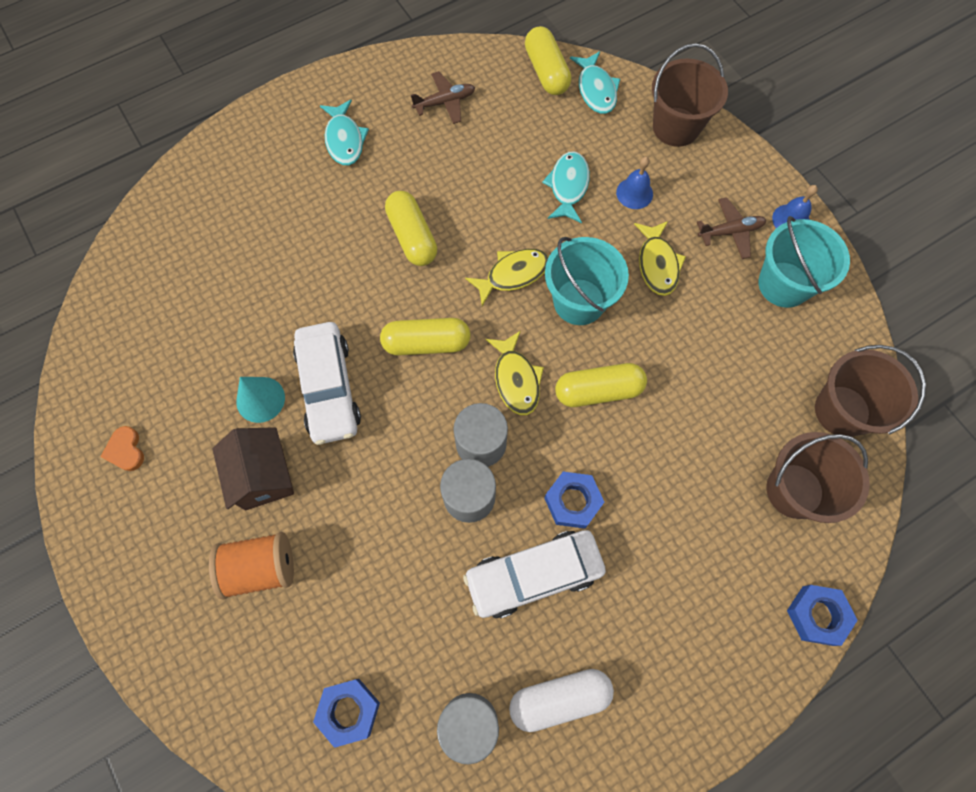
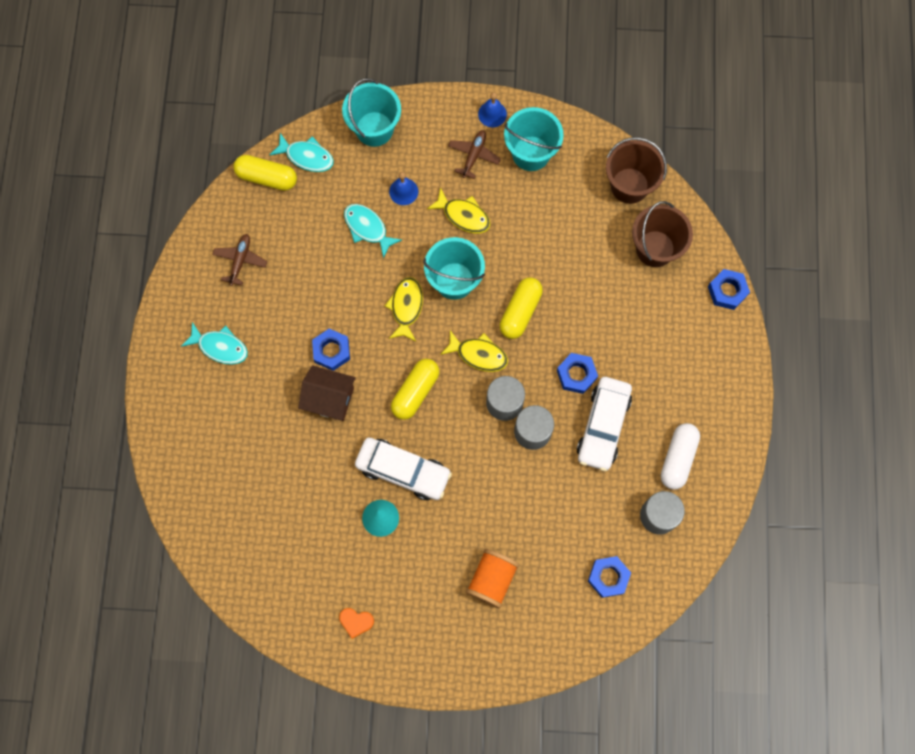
camera: 55 degrees left, 5 degrees up
brown house [212,427,294,510] -> brown house moved to [298,365,356,421]
yellow capsule [385,191,437,266] -> blue nut [312,329,350,371]
brown bucket [652,43,728,147] -> turquoise bucket [342,78,401,147]

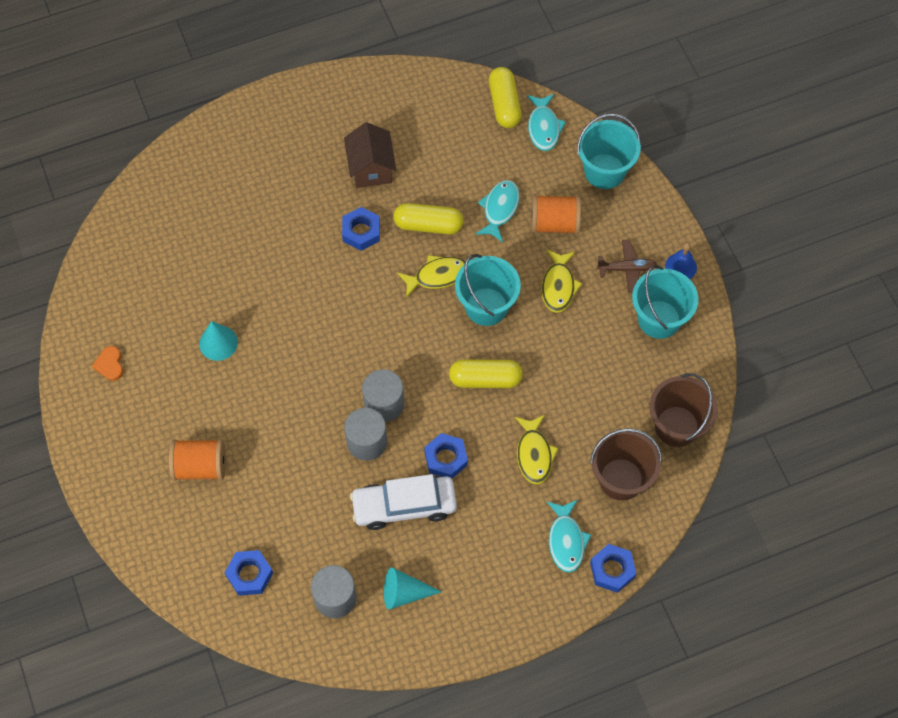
camera: 65 degrees right, 10 degrees down
turquoise fish [181,322,248,365] -> turquoise fish moved to [547,500,591,573]
brown plane [212,234,267,286] -> none
brown house [298,365,356,421] -> brown house moved to [344,122,396,188]
white car [355,437,452,500] -> none
blue bell [389,172,418,205] -> orange spool [531,195,581,234]
yellow capsule [391,359,439,420] -> yellow capsule moved to [393,203,463,234]
yellow fish [440,330,508,372] -> yellow fish moved to [515,415,559,485]
white capsule [661,423,700,490] -> turquoise cone [384,567,442,609]

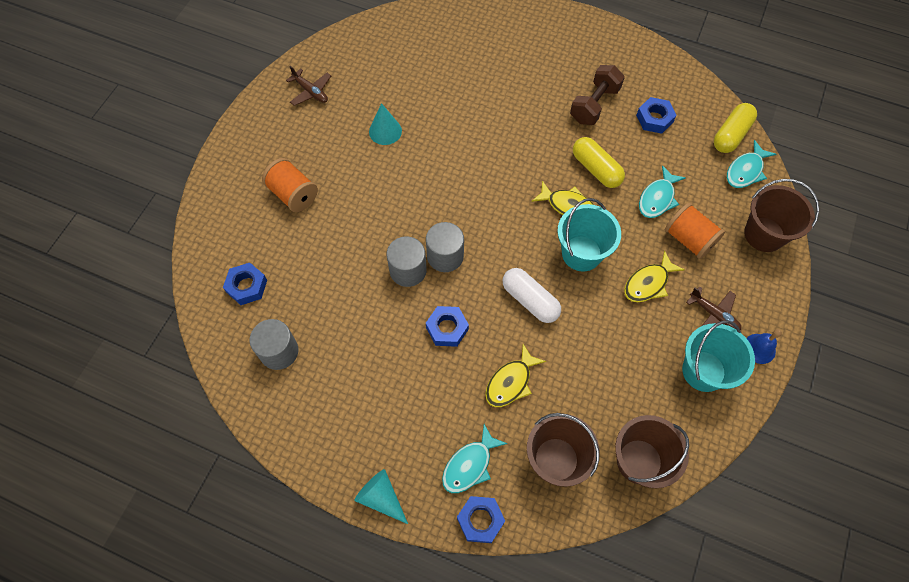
camera: 45 degrees right, 0 degrees up
orange heart [92,346,123,381] -> brown plane [286,66,331,106]
blue nut [342,207,380,251] -> blue nut moved to [636,97,676,134]
brown house [344,122,396,188] -> brown dumbbell [570,65,625,125]
white car [350,474,457,530] -> none
turquoise cone [384,567,442,609] -> turquoise cone moved to [354,469,408,524]
yellow capsule [449,359,523,388] -> white capsule [503,268,561,323]
turquoise fish [476,180,520,242] -> turquoise fish turned 150 degrees clockwise [639,165,686,218]
turquoise bucket [577,114,641,189] -> brown bucket [744,179,819,252]

